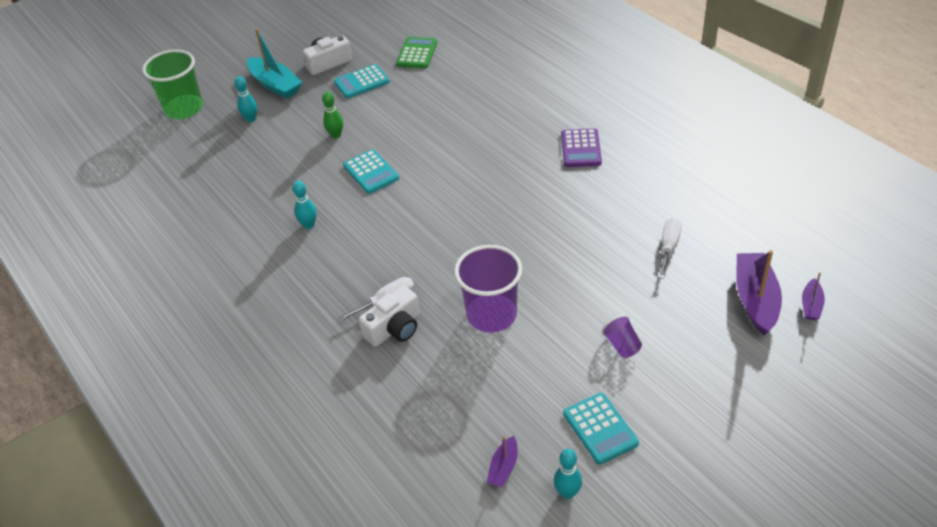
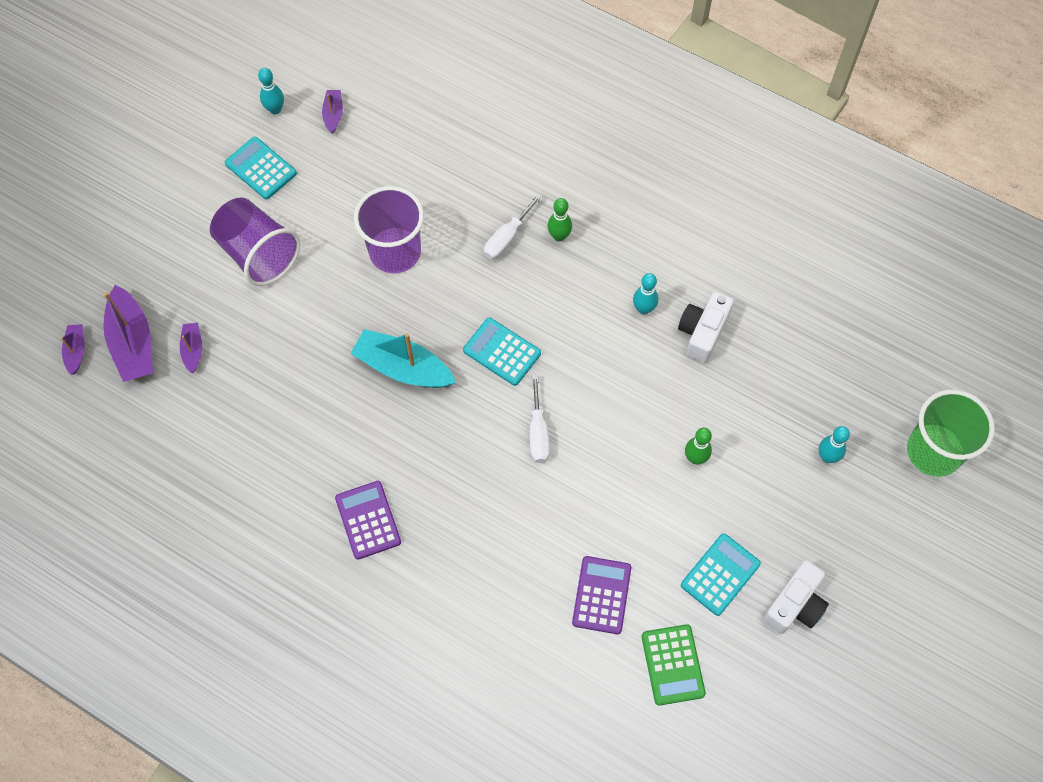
camera: 155 degrees right, 20 degrees up
turquoise boat [247,29,303,99] -> turquoise boat moved to [350,329,456,388]
turquoise calculator [343,149,399,194] -> turquoise calculator moved to [463,317,541,386]
white camera [359,286,420,347] -> white camera moved to [678,292,734,363]
purple cup [602,315,642,358] -> purple cup [210,198,301,286], size x2.14
white screwdriver [658,217,682,279] -> white screwdriver moved to [529,375,550,463]
none -> purple boat [180,323,202,373]
none -> green bowling pin [548,198,572,242]
none -> purple calculator [572,556,631,634]

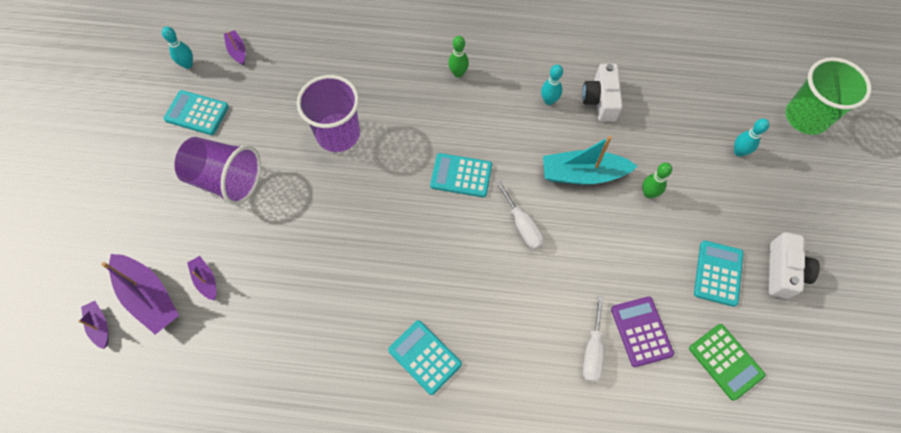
camera: 25 degrees left, 0 degrees up
purple calculator [335,481,401,559] -> turquoise calculator [388,320,462,395]
turquoise boat [350,329,456,388] -> turquoise boat moved to [543,136,637,185]
white screwdriver [484,194,542,260] -> white screwdriver moved to [583,296,604,383]

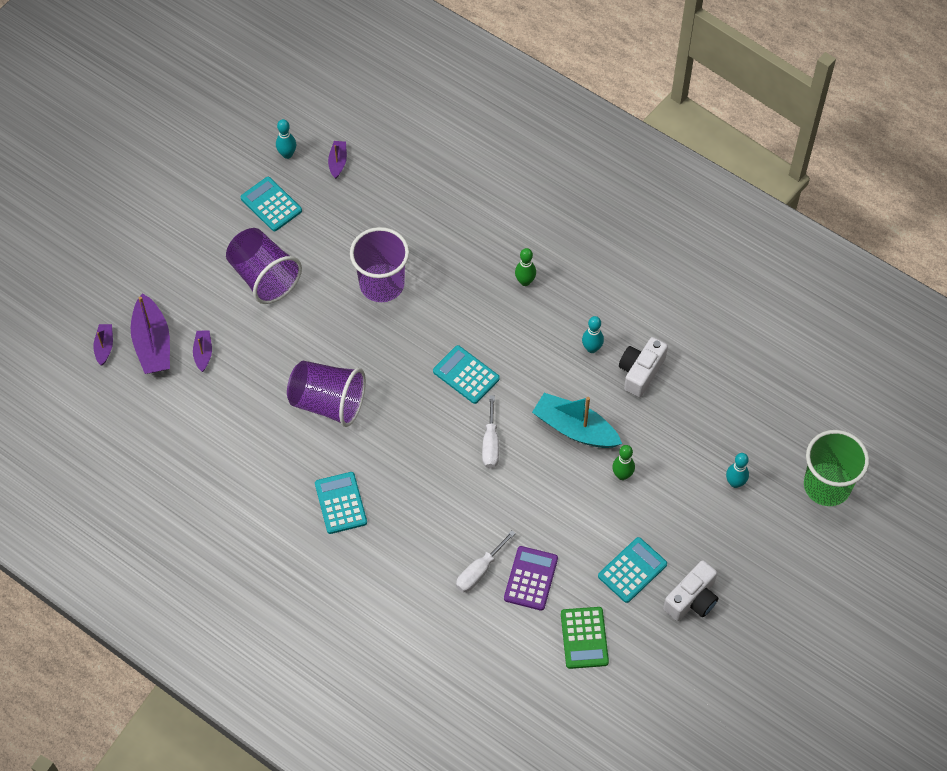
camera: 30 degrees right, 5 degrees down
none -> purple cup [287,361,366,427]

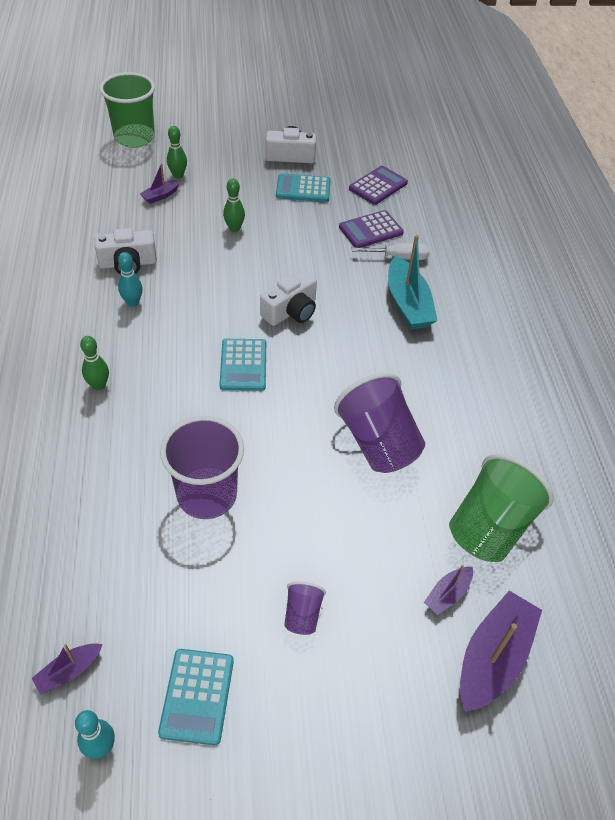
camera: 135 degrees left, 10 degrees down
purple boat [93,324,113,366] -> purple boat moved to [140,163,180,204]
purple cup [226,228,302,304] -> purple cup [284,581,326,635], size x0.47
turquoise calculator [315,472,367,534] -> none
white screwdriver [482,395,499,468] -> white camera [260,270,317,326]
turquoise boat [532,393,622,448] -> turquoise boat moved to [388,235,438,329]
green calculator [561,607,609,669] -> purple calculator [349,166,408,205]
turquoise bowling pin [726,453,749,488] -> green bowling pin [167,126,187,179]
none -> green cup [449,454,554,562]

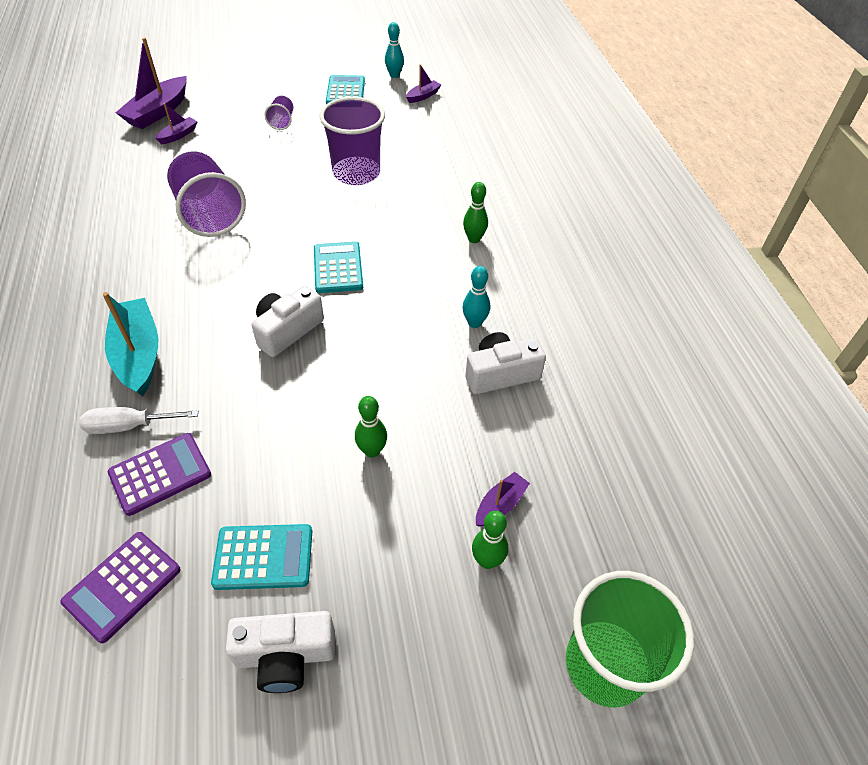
camera: 175 degrees right, 0 degrees up
green cup [449,454,554,562] -> none

